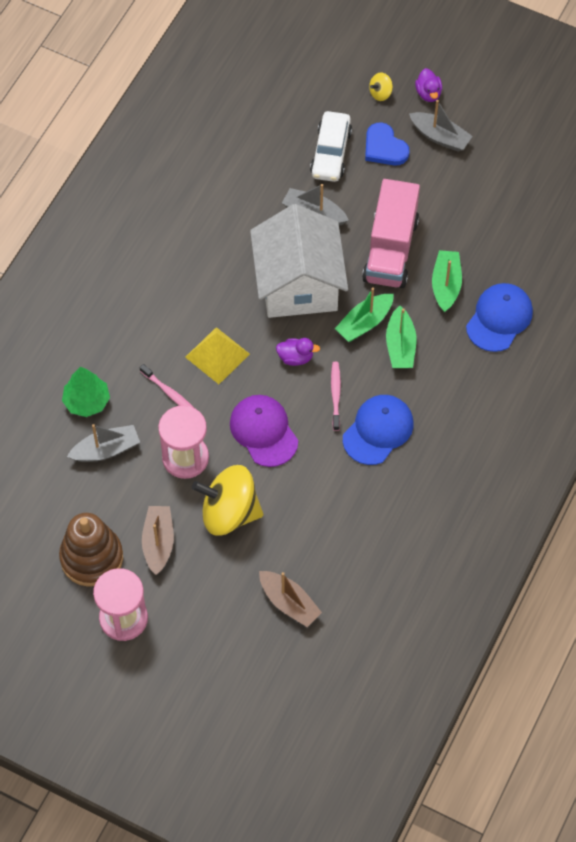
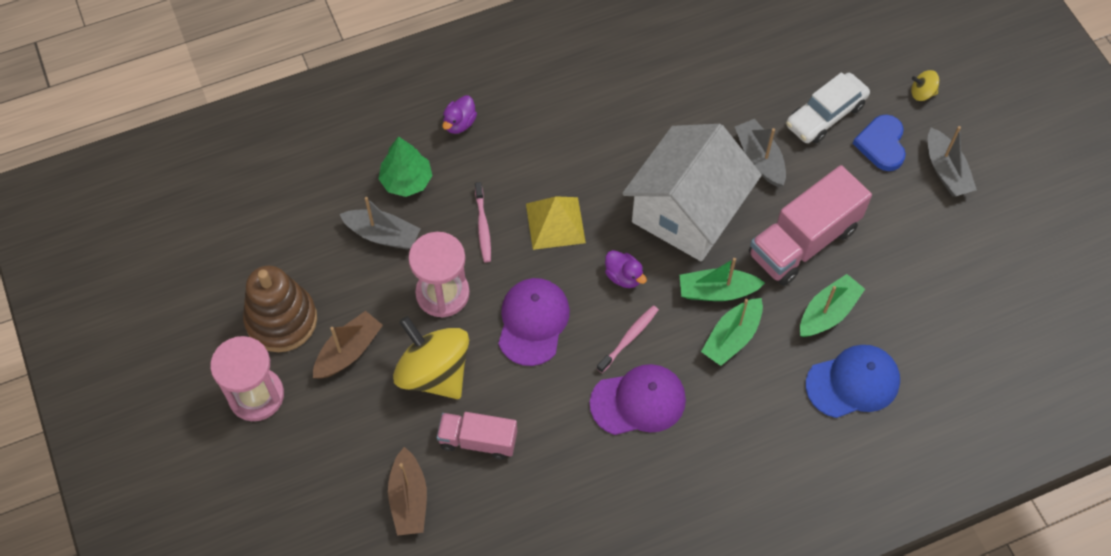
camera: 40 degrees right, 0 degrees up
blue cap [343,395,414,465] -> purple cap [590,364,686,435]
purple duck [415,68,442,102] -> purple duck moved to [442,96,477,134]
none -> pink truck [437,412,517,460]

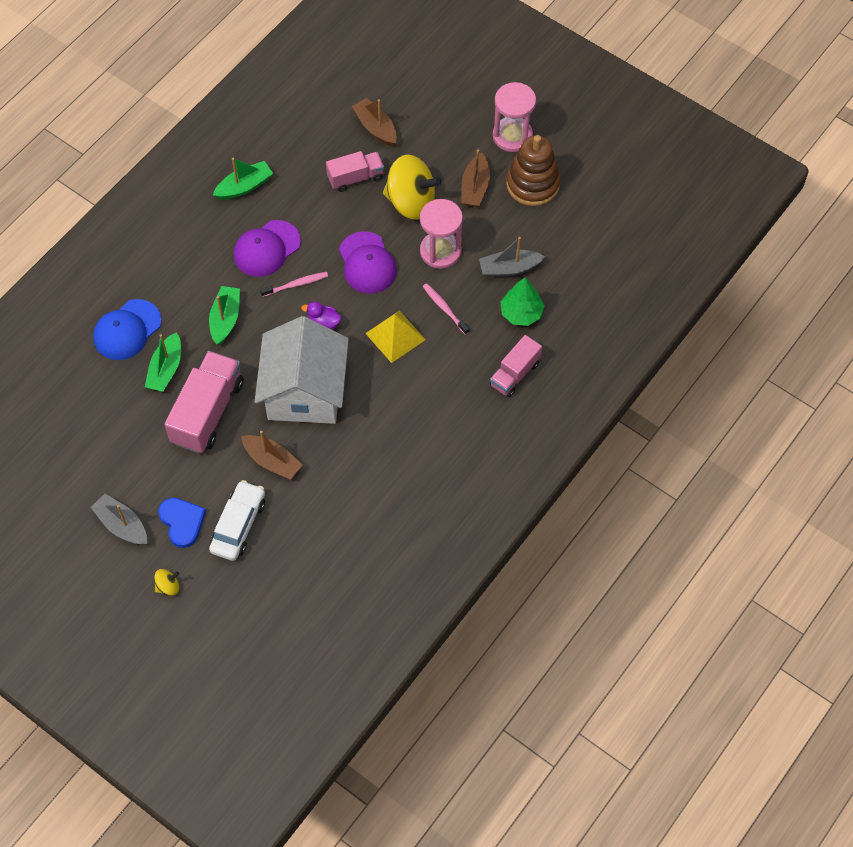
camera: 150 degrees right, 0 degrees up
purple duck [442,96,477,134] -> pink truck [490,335,542,397]
pink toothbrush [597,305,659,373] -> pink toothbrush turned 120 degrees counterclockwise [260,272,328,297]
green boat [680,258,765,301] -> green boat moved to [213,158,273,200]
grey boat [735,119,786,187] -> brown boat [241,431,302,480]

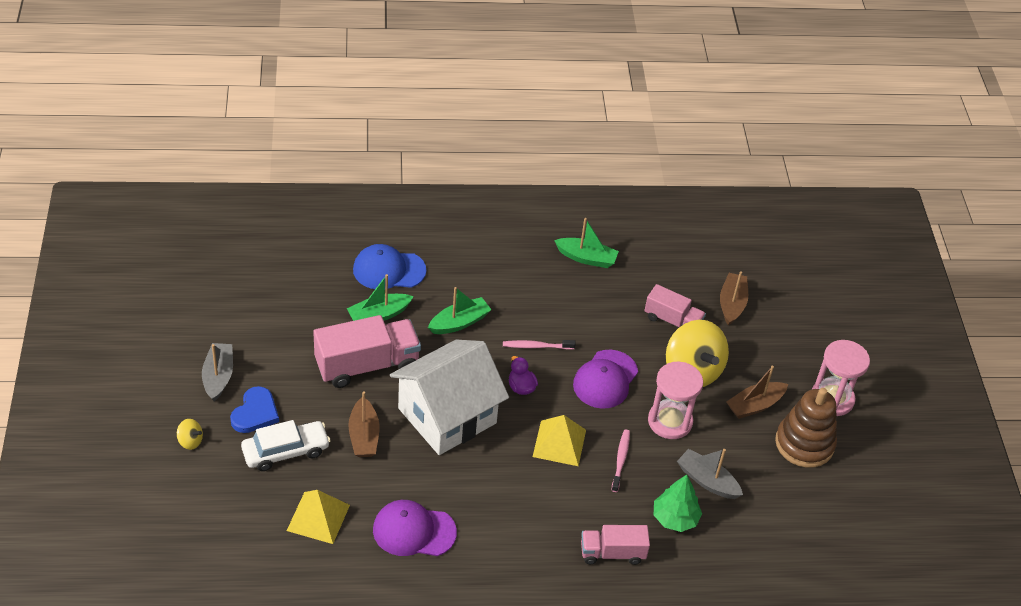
camera: 45 degrees right, 15 degrees down
purple cap [234,220,301,277] -> purple cap moved to [373,500,457,556]
pink toothbrush [260,272,328,297] -> pink toothbrush turned 150 degrees clockwise [503,340,576,350]
none -> yellow pyramid [287,490,350,544]

